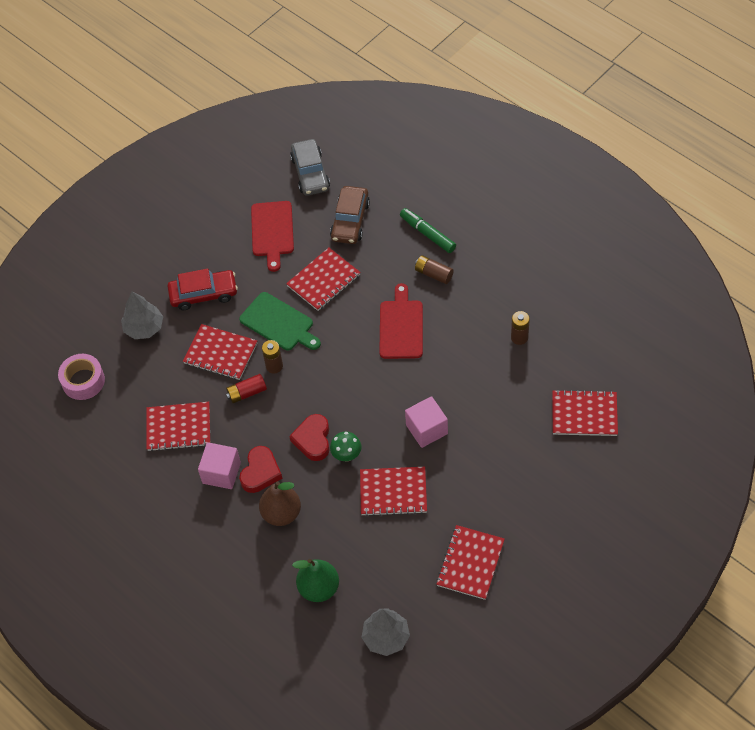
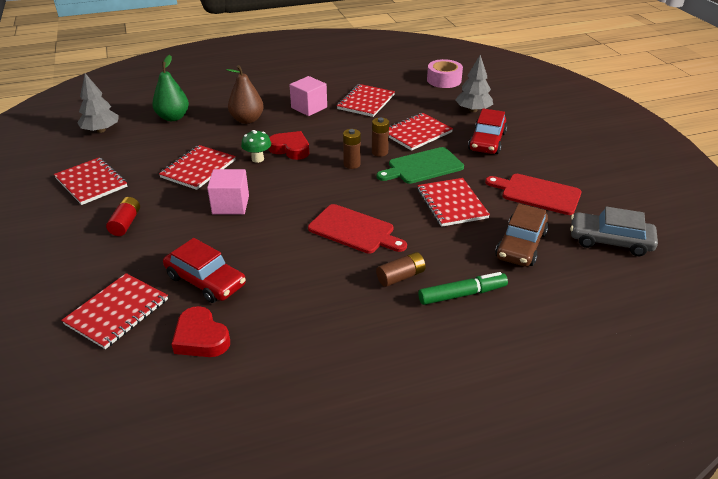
camera: 115 degrees right, 20 degrees down
red battery [226,374,267,403] -> red battery moved to [106,197,140,236]
red heart [239,446,282,493] -> red heart moved to [172,306,230,357]
brown car [330,186,370,244] -> brown car turned 105 degrees counterclockwise [495,204,548,267]
brown battery [511,311,530,345] -> brown battery moved to [343,129,361,169]
none -> red car [163,238,246,303]

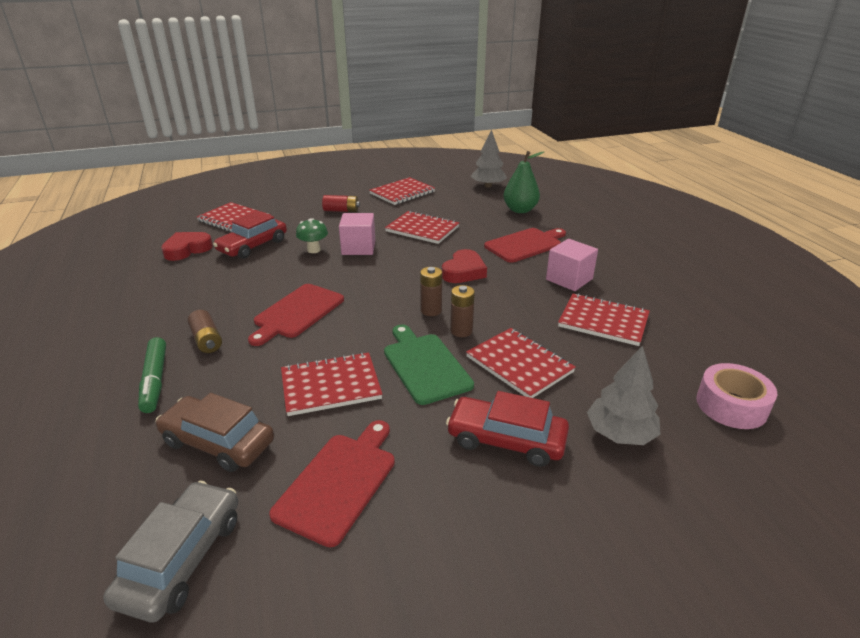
camera: 90 degrees right, 5 degrees down
brown pear [226,65,264,124] -> red cutting board [484,228,566,263]
green mushroom [241,130,271,163] -> green mushroom moved to [296,218,328,253]

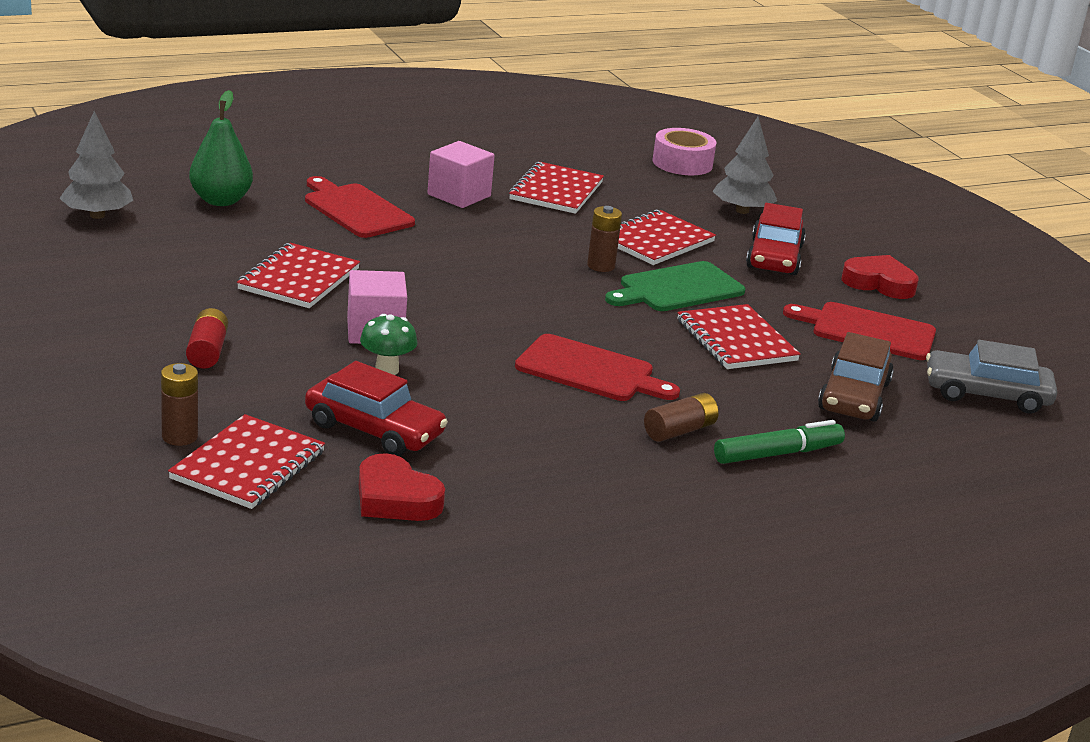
camera: 100 degrees left, 5 degrees down
red notebook [369,177,435,205] -> none
brown battery [420,267,442,316] -> brown battery moved to [161,363,198,446]
red heart [442,249,487,283] -> red heart moved to [841,255,919,299]

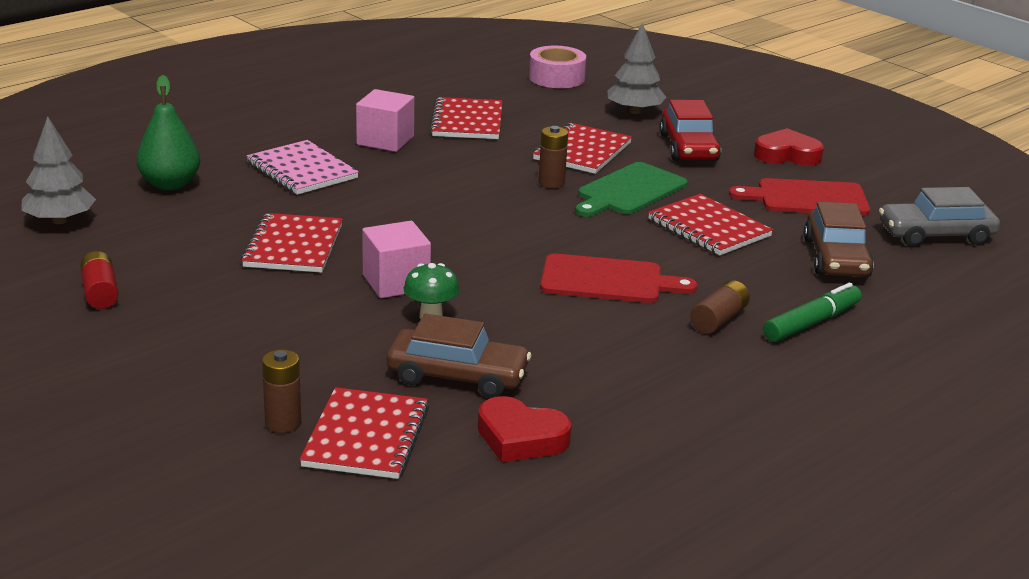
camera: 15 degrees left, 0 degrees up
red battery [186,308,228,369] -> red battery moved to [80,251,119,309]
red cutting board [305,176,415,238] -> pink notebook [247,140,359,195]
red car [305,361,448,456] -> brown car [387,313,531,398]

